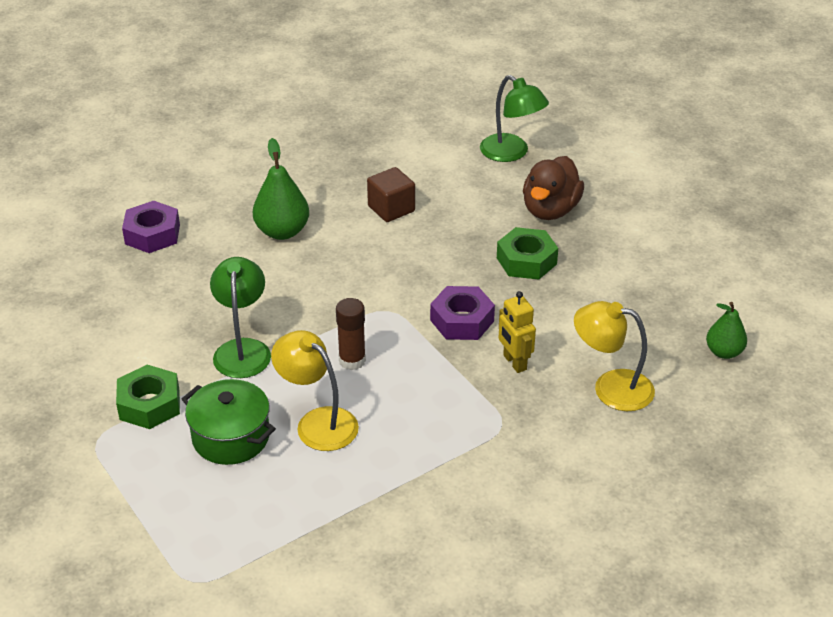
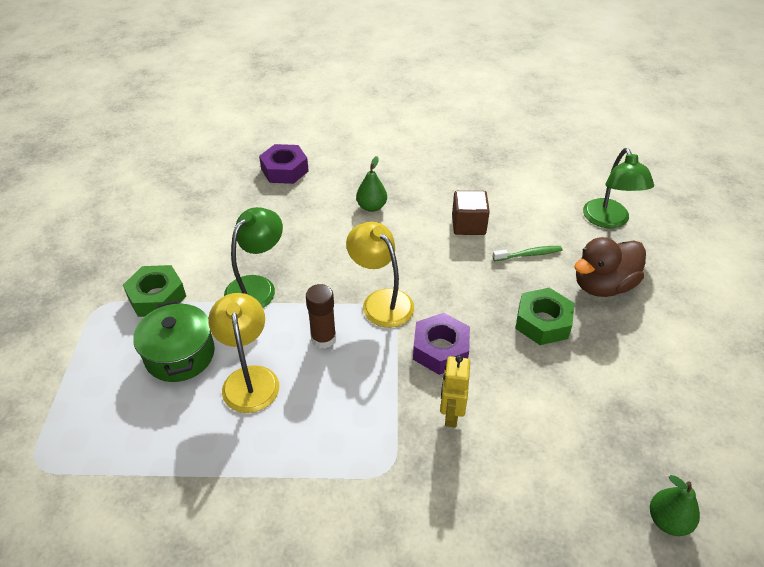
camera: 35 degrees right, 5 degrees up
green pear [253,138,309,240] -> green pear [356,156,387,212], size x0.64
yellow lamp [574,301,655,411] -> yellow lamp moved to [346,222,414,327]
none -> green toothbrush [493,246,562,261]

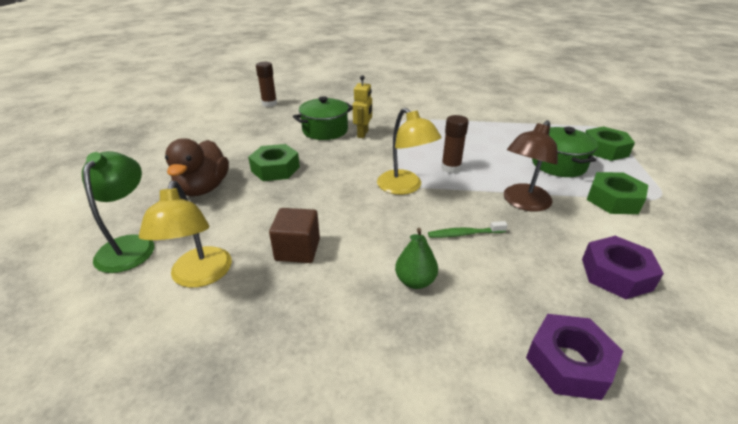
camera: 175 degrees left, 10 degrees down
yellow lamp [208,293,279,413] -> yellow lamp moved to [139,181,232,288]
green lamp [224,207,283,308] -> brown lamp [504,120,558,212]
purple nut [413,313,470,375] -> purple nut moved to [582,236,664,299]
green toothbrush [493,246,562,261] -> green toothbrush moved to [428,221,508,238]
brown duck [574,237,646,297] -> brown duck turned 120 degrees clockwise [165,138,229,196]
green pear [650,475,700,536] -> brown glue stick [256,62,277,107]
none -> green pot [293,96,353,140]
none -> green nut [585,126,635,161]

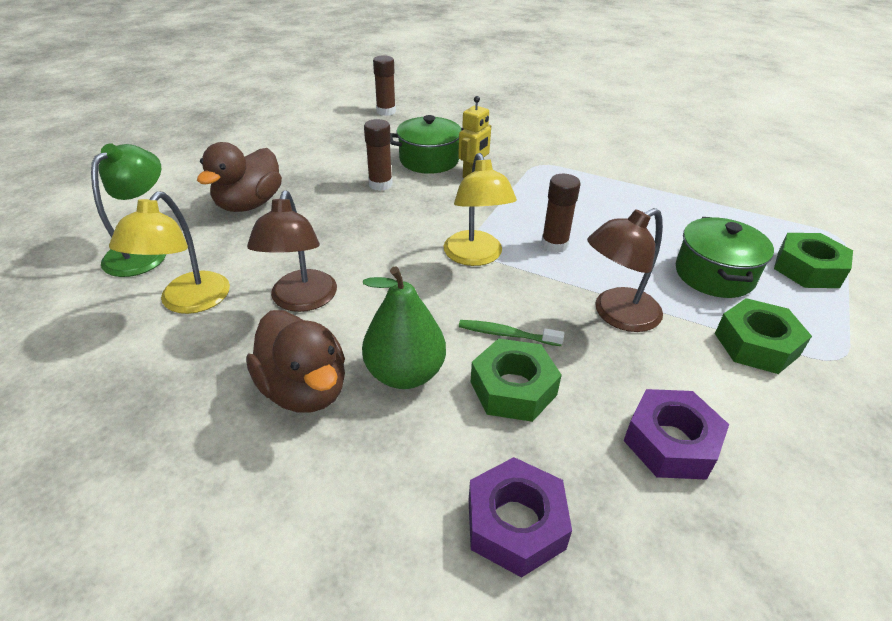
camera: 20 degrees right, 5 degrees up
green nut [248,144,300,181] -> green nut moved to [471,338,562,422]
brown cube [269,208,320,263] -> brown lamp [247,190,337,312]
green pear [395,228,438,289] -> green pear [362,266,446,389], size x1.56
none -> brown duck [246,310,345,413]
none -> brown glue stick [364,119,393,191]

